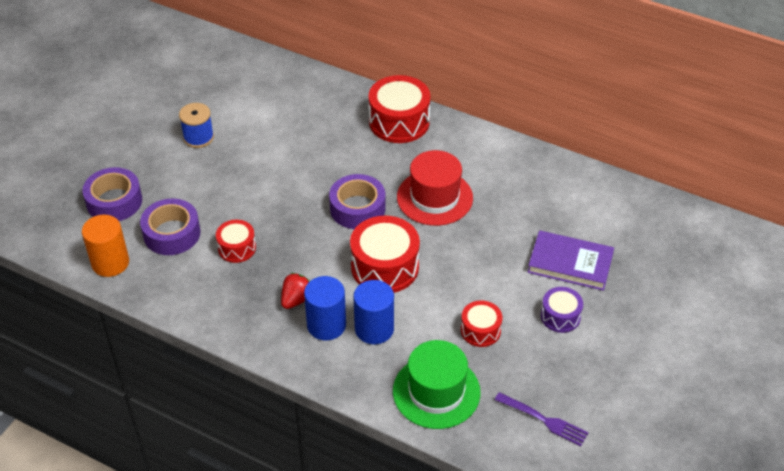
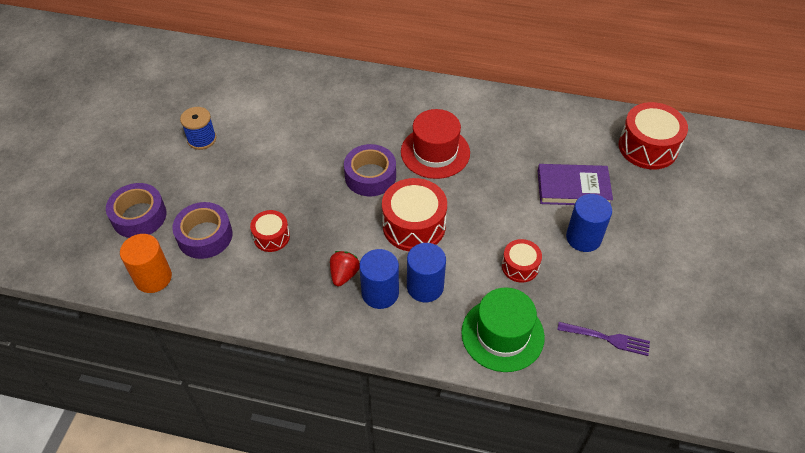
camera: 15 degrees left, 5 degrees up
red drum [368,75,430,143] -> red drum moved to [619,102,688,169]
purple drum [541,287,583,333] -> blue cylinder [566,194,612,252]

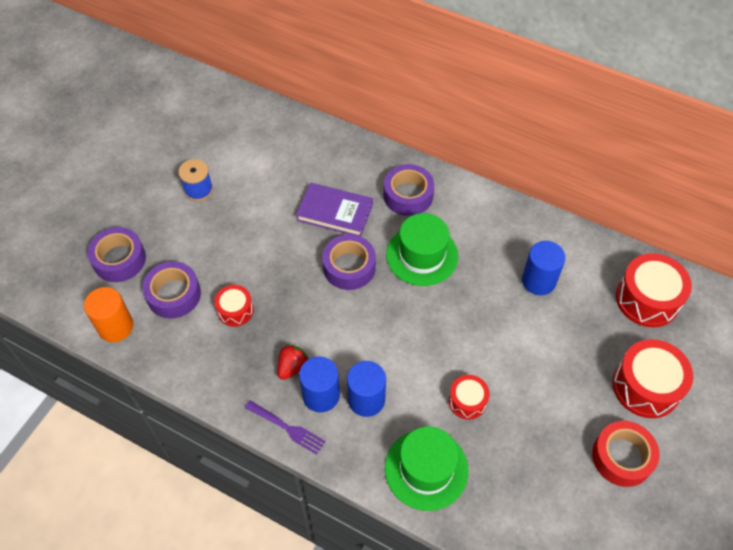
camera: 15 degrees right, 5 degrees up
red drum [382,178,447,251] -> red drum moved to [612,339,693,418]
red hat [401,109,470,179] -> green hat [386,213,458,286]
purple book [538,164,613,205] -> purple book moved to [296,183,373,237]
purple fork [557,322,650,356] -> purple fork moved to [245,400,326,455]
blue cylinder [566,194,612,252] -> blue cylinder moved to [522,241,566,295]
none -> purple tape [384,164,434,216]
none -> red tape [592,421,660,487]

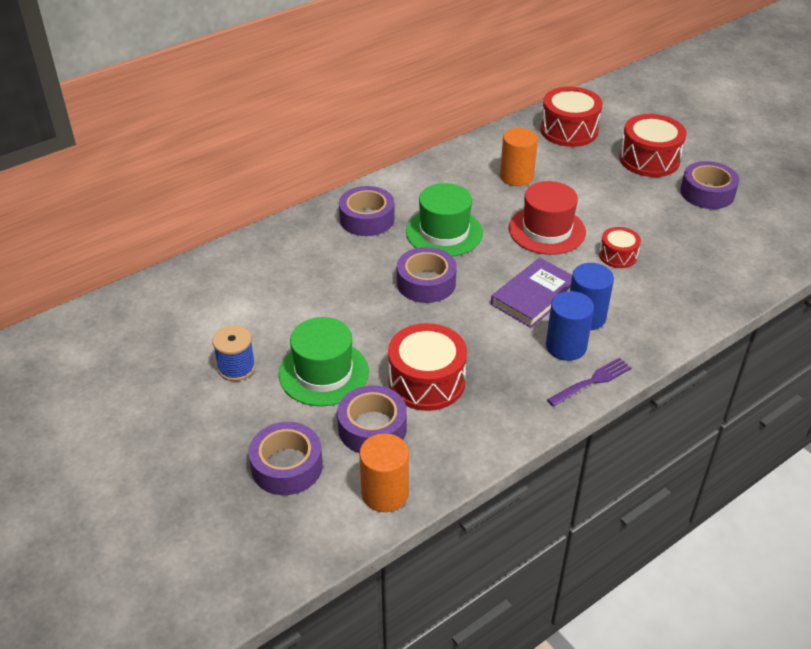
camera: 65 degrees left, 15 degrees down
red drum [214,285,254,327] -> red drum [388,323,467,411], size x1.77
red strawberry [277,344,309,380] -> none
purple book [296,183,373,237] -> purple book moved to [491,258,572,328]
green hat [385,426,469,511] -> green hat moved to [279,317,369,406]
blue cylinder [522,241,566,295] -> orange cylinder [500,128,538,186]
red tape [592,421,660,487] -> purple tape [680,161,739,209]
none -> red hat [509,181,586,255]

